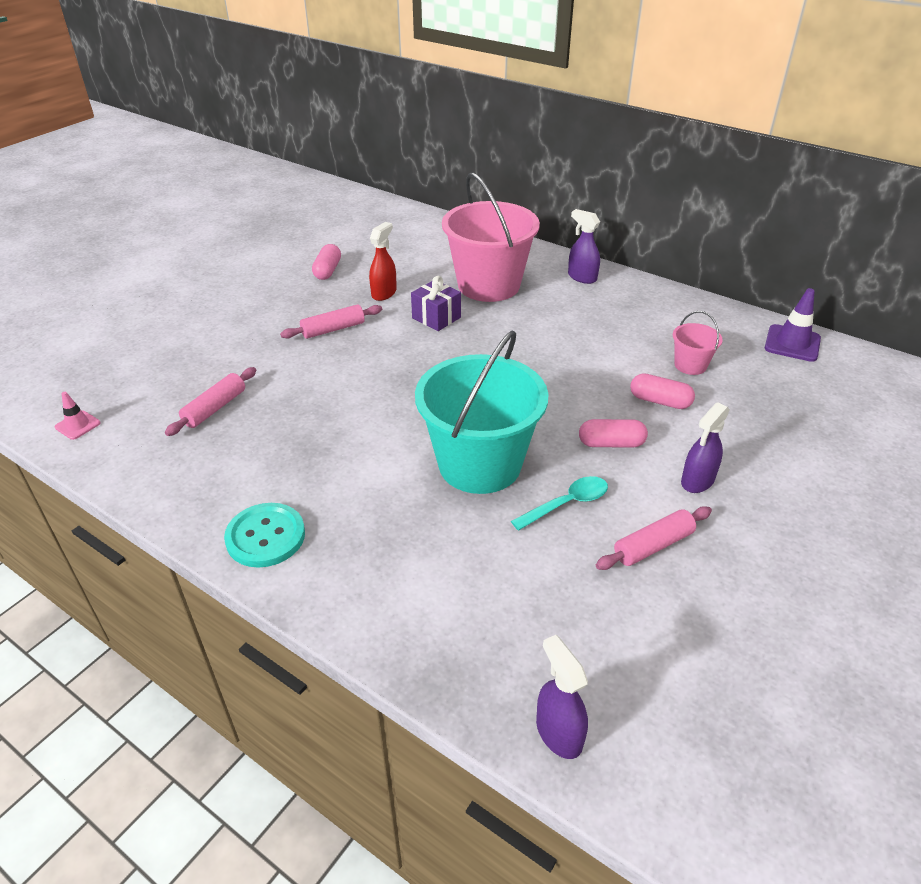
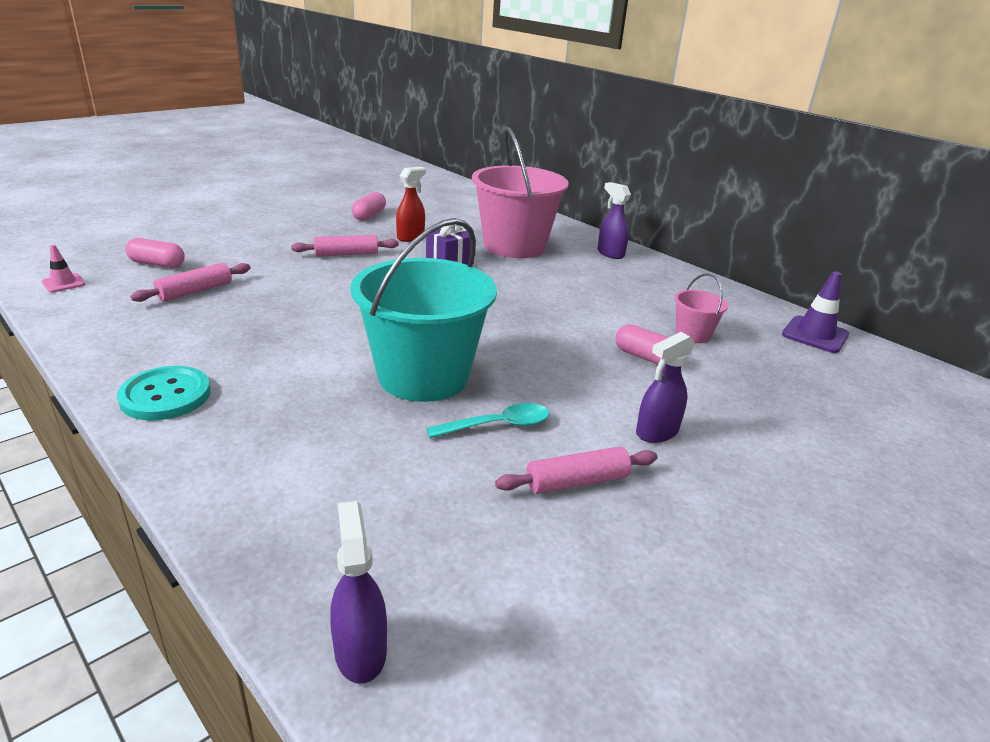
camera: 10 degrees right, 10 degrees down
pink capsule [579,419,648,448] -> pink capsule moved to [125,238,185,268]

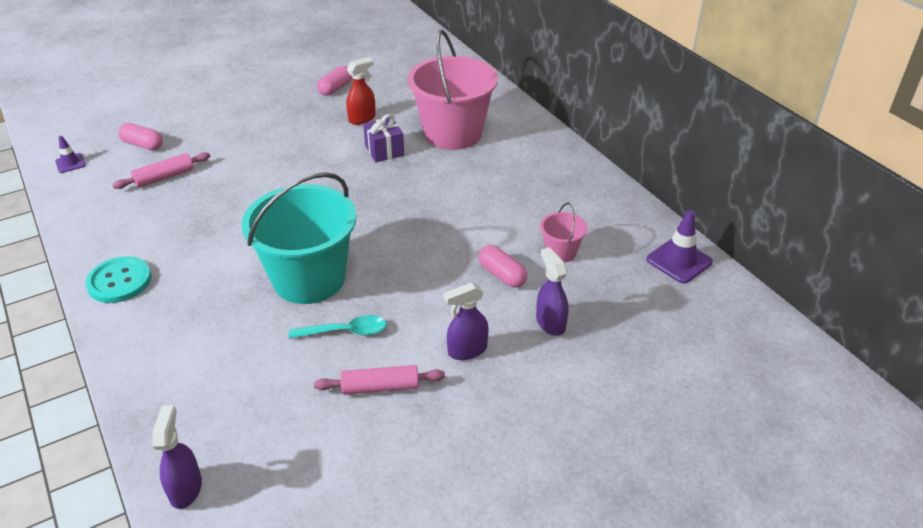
camera: 15 degrees right, 10 degrees up
pink traffic cone [42,245,85,292] -> purple traffic cone [55,136,86,173]
pink rolling pin [291,235,399,256] -> none
purple spray bottle [597,182,631,259] -> purple spray bottle moved to [536,247,569,336]

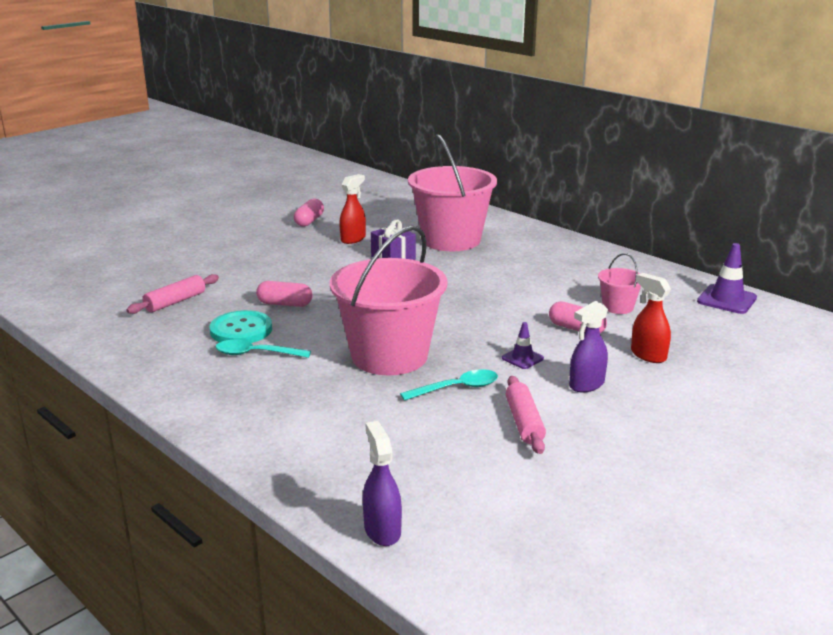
camera: 15 degrees left, 15 degrees down
purple traffic cone [55,136,86,173] -> purple traffic cone moved to [502,322,544,369]
turquoise button [85,256,152,303] -> turquoise button moved to [210,310,272,343]
pink capsule [118,123,163,150] -> pink capsule moved to [256,281,313,307]
turquoise bucket [241,172,357,304] -> pink bucket [330,226,447,375]
pink rolling pin [314,365,445,395] -> pink rolling pin turned 75 degrees counterclockwise [506,376,546,454]
purple spray bottle [536,247,569,336] -> red spray bottle [631,273,671,363]
none -> turquoise spoon [216,340,311,358]

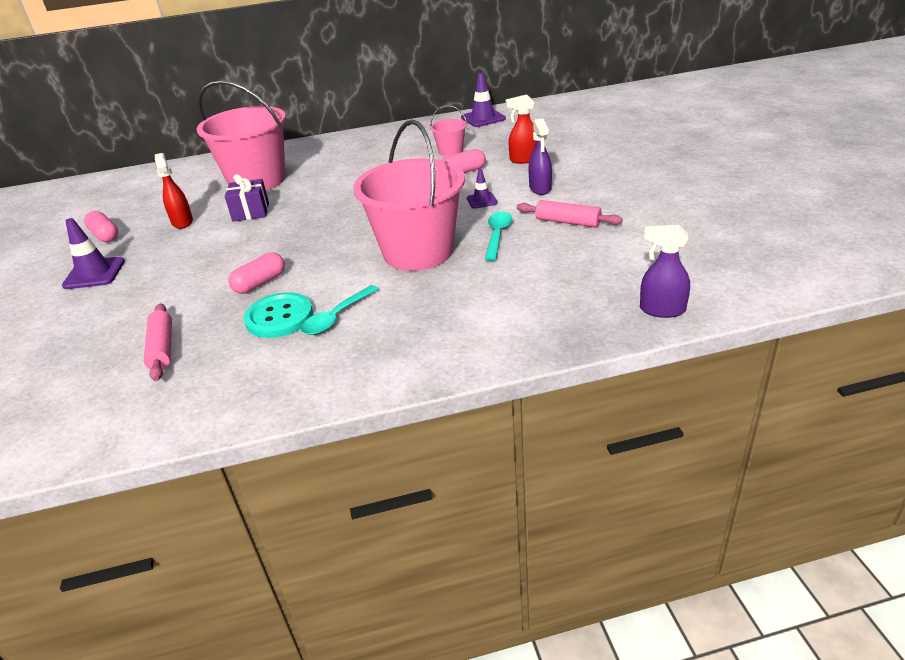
camera: 55 degrees left, 10 degrees up
none -> purple traffic cone [62,218,125,289]

